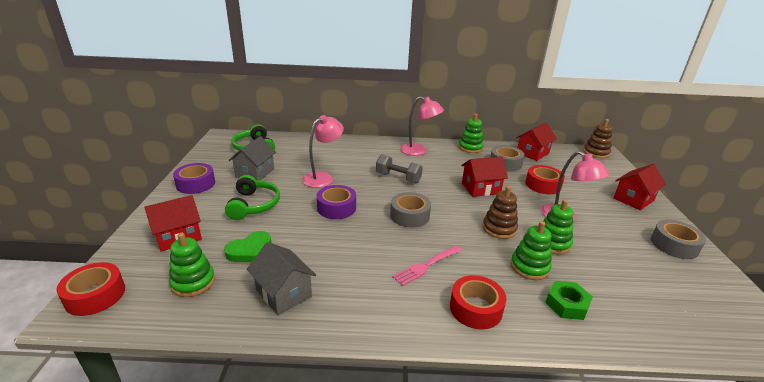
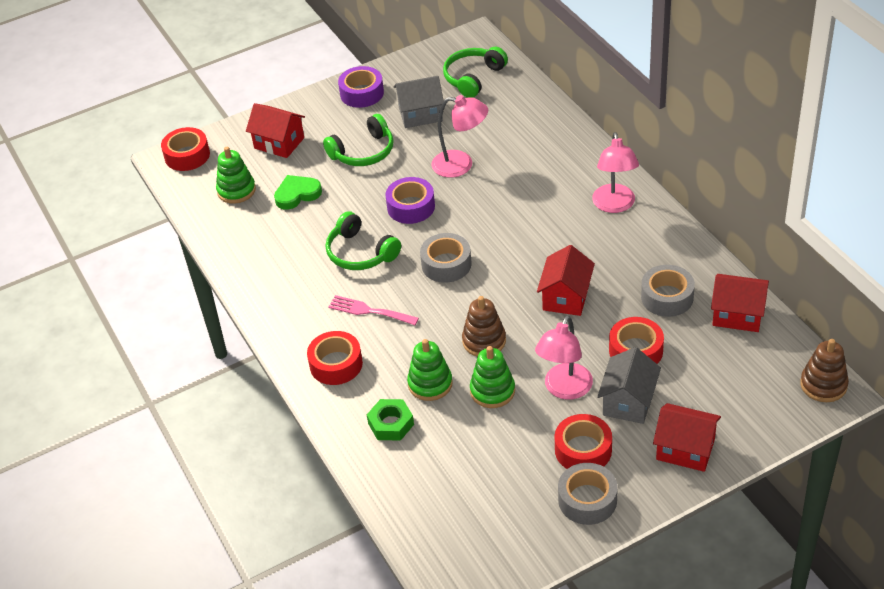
camera: 65 degrees right, 15 degrees up
green heart [224,231,271,262] -> green heart turned 135 degrees clockwise [274,175,322,210]
grey house [247,242,316,315] -> grey house moved to [597,347,661,424]
grey dumbbell [376,154,423,183] -> none
green stacking toy [458,114,484,153] -> none
red house [461,156,508,197] -> red house turned 60 degrees clockwise [537,245,595,316]
none -> green headphones [326,211,401,270]
none -> red tape [555,414,612,469]

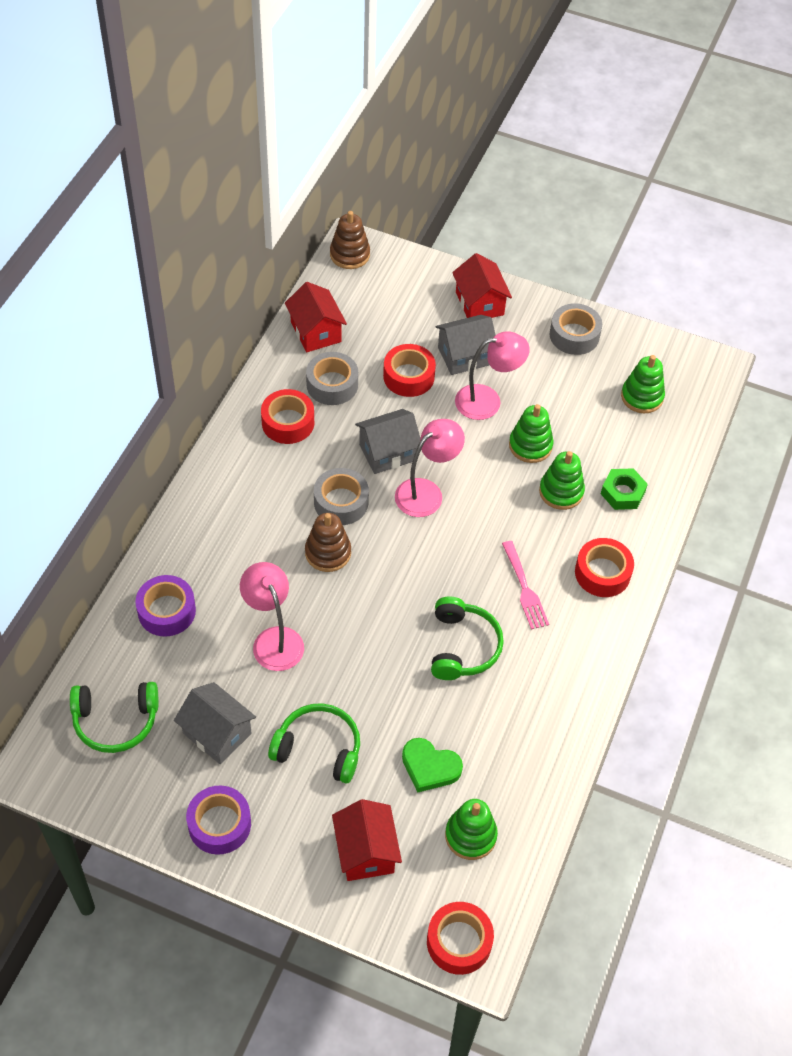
camera: 135 degrees left, 10 degrees up
purple tape [385,177,435,224] -> purple tape moved to [135,575,196,636]
grey tape [420,233,471,283] -> grey tape moved to [314,468,369,525]
brown stacking toy [462,296,506,357] -> brown stacking toy moved to [305,513,351,572]
red house [537,245,595,316] -> grey house [355,409,420,474]
red tape [555,414,612,469] -> red tape moved to [261,389,314,444]
pink lamp [592,132,639,213] -> pink lamp moved to [395,419,465,517]
none -> green stacking toy [621,355,665,413]

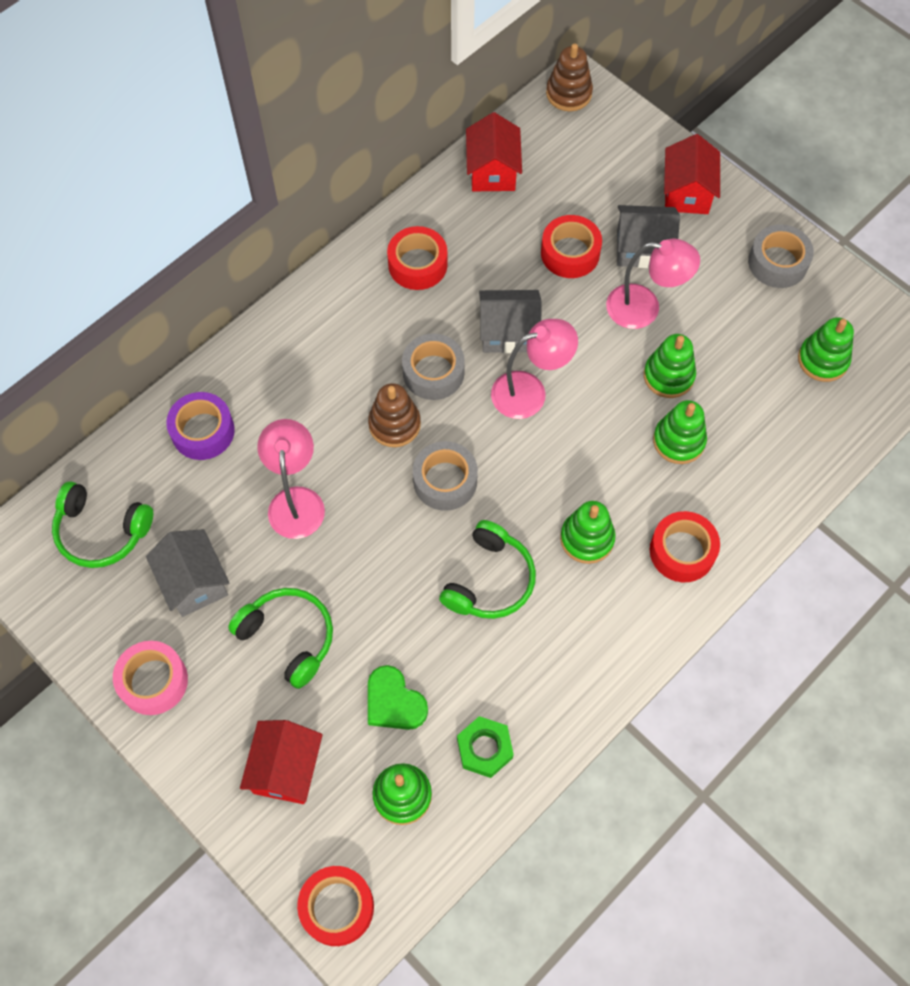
camera: 25 degrees right, 10 degrees up
purple tape [186,785,251,855] -> pink tape [113,641,188,715]
grey tape [306,352,358,405] -> grey tape moved to [413,441,478,511]
pink fork [502,541,549,630] -> green stacking toy [560,501,616,564]
green nut [601,468,648,510] -> green nut moved to [457,716,514,778]

